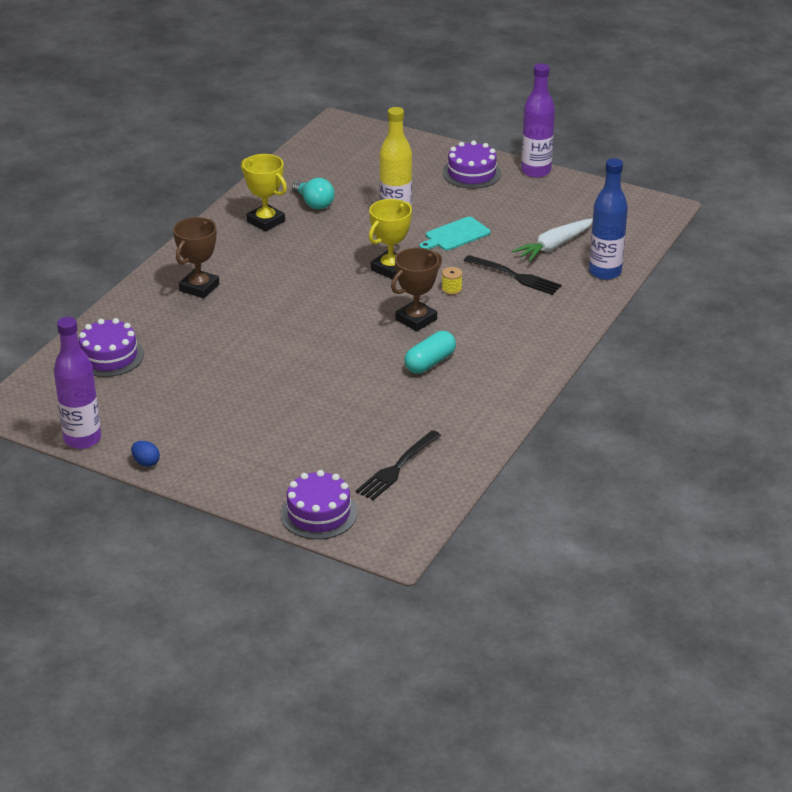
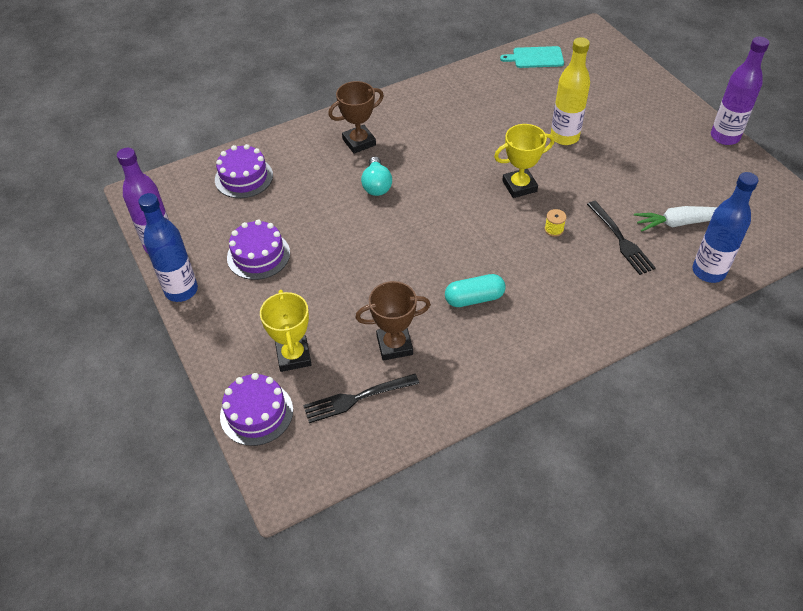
camera: 35 degrees right, 15 degrees up
blue egg [131,441,160,467] -> blue bottle [138,193,198,302]
yellow trophy [241,154,287,232] -> yellow trophy moved to [260,290,312,372]
turquoise light bulb [292,178,334,209] -> turquoise light bulb moved to [361,156,392,196]
brown trophy [391,248,442,331] -> brown trophy moved to [355,281,431,360]
turquoise cutting board [419,216,491,251] -> turquoise cutting board moved to [500,46,564,68]
purple cake [443,141,501,189] -> purple cake moved to [227,220,290,280]

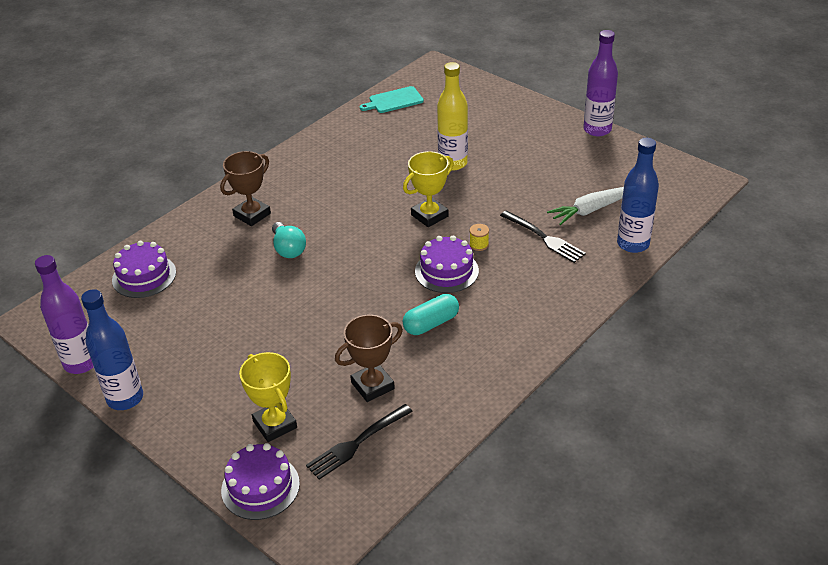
camera: 20 degrees left, 10 degrees down
purple cake [227,220,290,280] -> purple cake moved to [415,236,479,293]

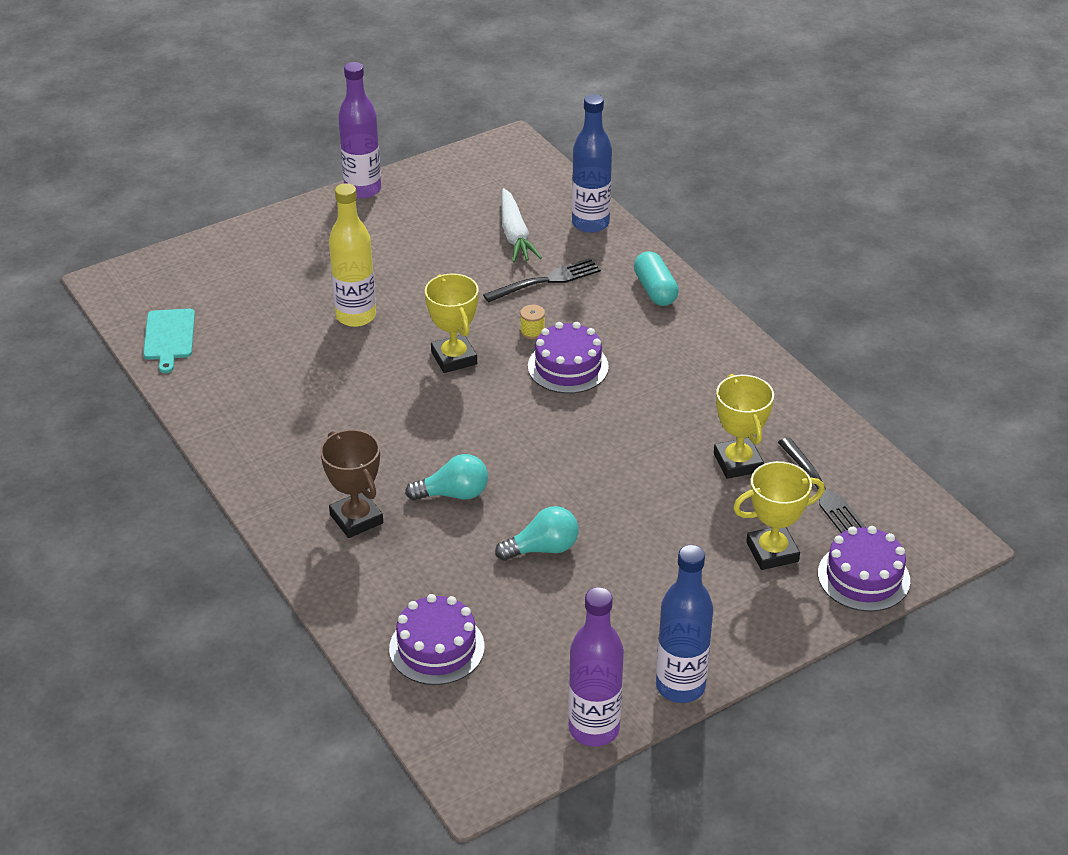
camera: 75 degrees left, 0 degrees up
brown trophy [335,315,403,402] -> yellow trophy [714,374,774,479]
turquoise capsule [403,294,459,335] -> turquoise capsule moved to [634,251,679,306]
none -> turquoise light bulb [495,506,578,561]

